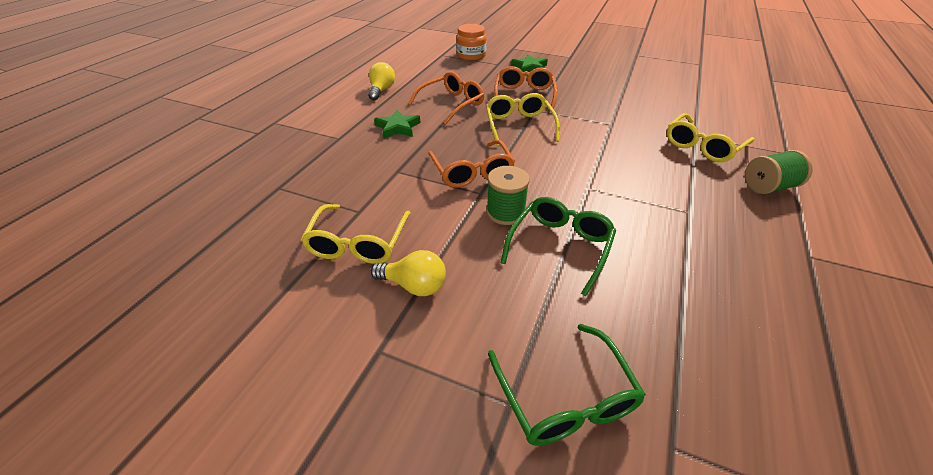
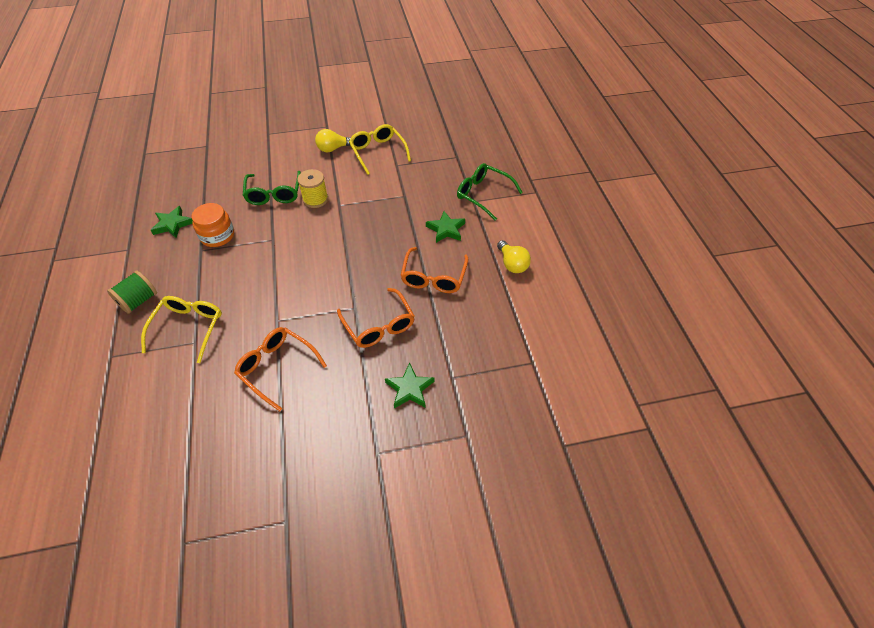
camera: 145 degrees right, 10 degrees up
orange glasses [428,140,515,188] -> orange glasses moved to [234,327,327,411]
orange jar [456,24,487,61] -> orange jar moved to [192,203,234,247]
yellow glasses [486,93,560,146] -> none
green spool [486,166,530,225] -> yellow spool [298,169,328,208]
green glasses [488,324,646,446] -> green glasses moved to [457,163,523,221]
none -> green star [151,206,193,238]

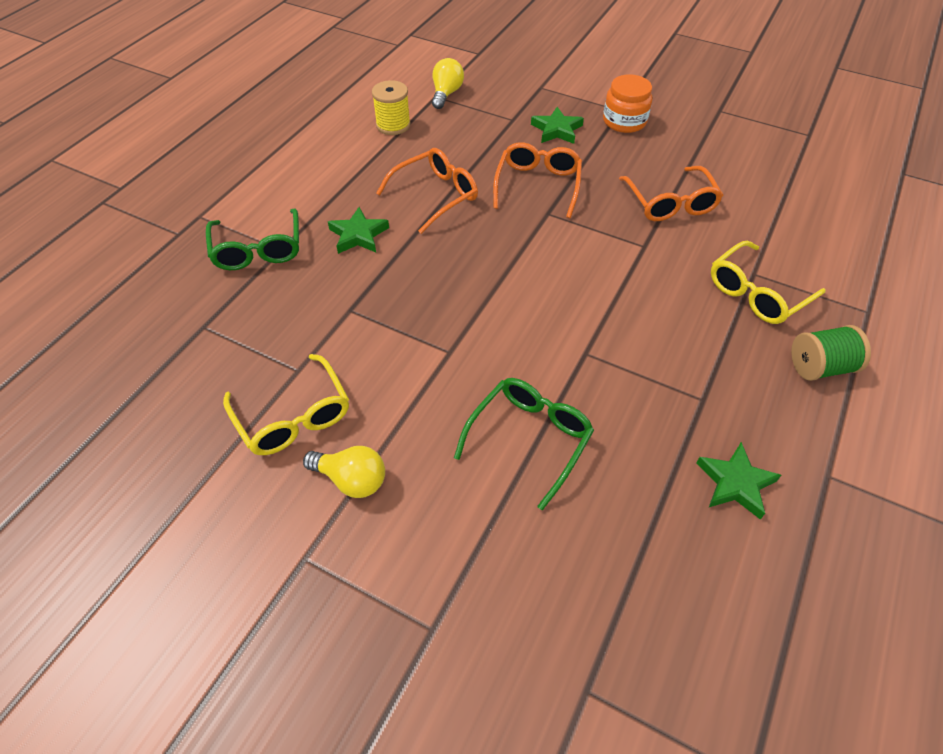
camera: 140 degrees left, 0 degrees up
orange jar [192,203,234,247] -> orange jar moved to [603,74,653,133]
yellow spool [298,169,328,208] -> yellow spool moved to [372,80,411,135]
yellow glasses [349,124,411,175] -> yellow glasses turned 45 degrees counterclockwise [223,354,349,455]
yellow light bulb [497,240,531,273] -> yellow light bulb moved to [432,58,464,109]

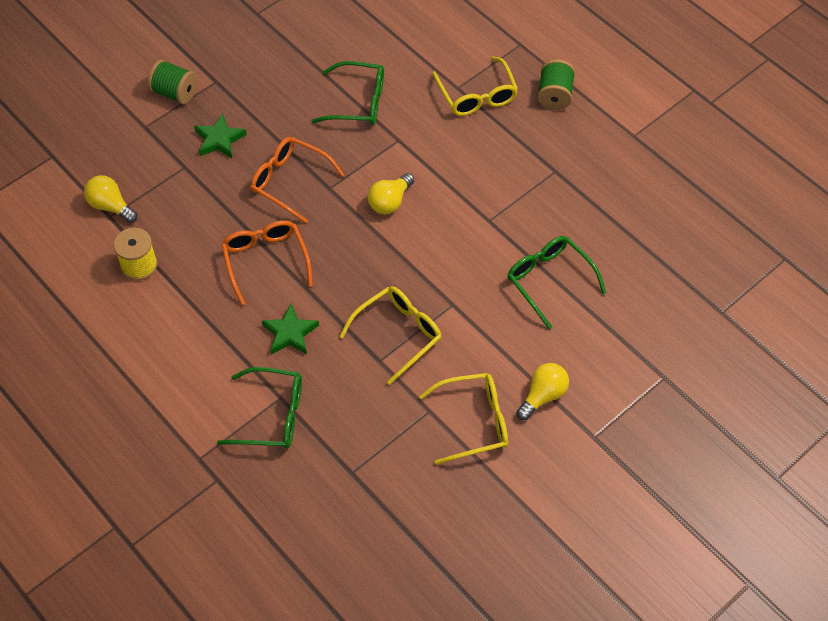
camera: 70 degrees left, 5 degrees up
orange jar [603,74,653,133] -> none
orange glasses [619,166,723,221] -> green glasses [312,61,384,125]
green star [696,442,781,520] -> none
none -> green spool [147,60,198,104]
none -> yellow glasses [339,286,442,385]
none -> yellow light bulb [368,173,414,214]

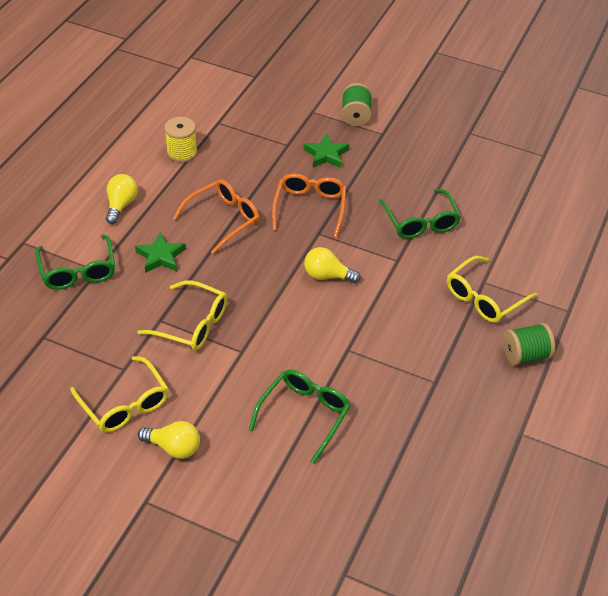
camera: 65 degrees right, 10 degrees down
yellow light bulb [84,175,138,223] -> yellow light bulb moved to [106,174,138,224]

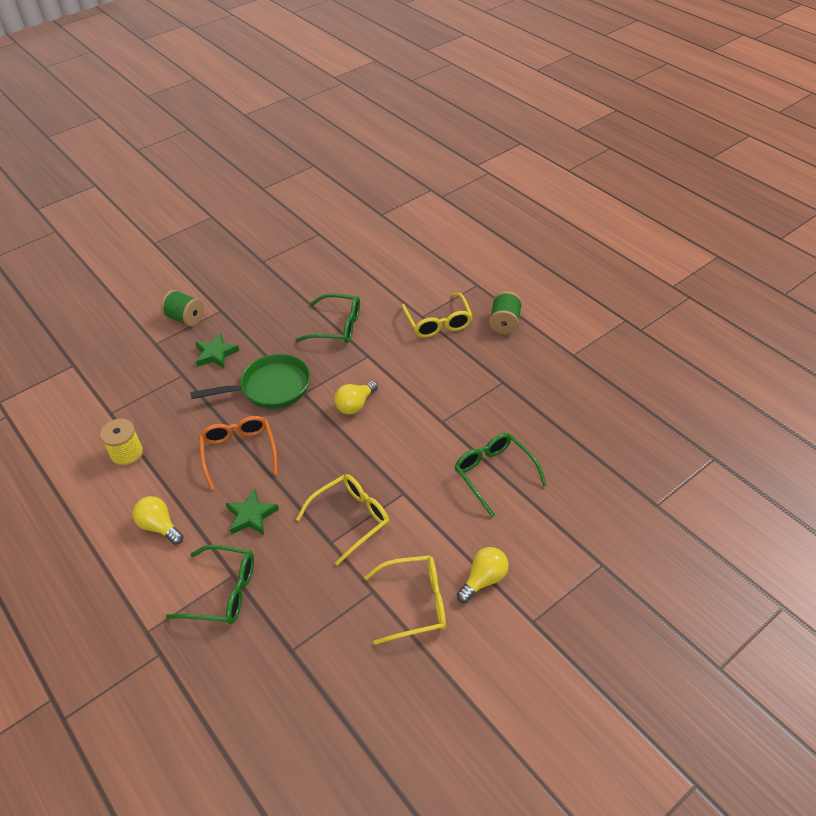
camera: 60 degrees left, 0 degrees up
orange glasses [272,173,346,238] -> green pan [190,354,310,409]

